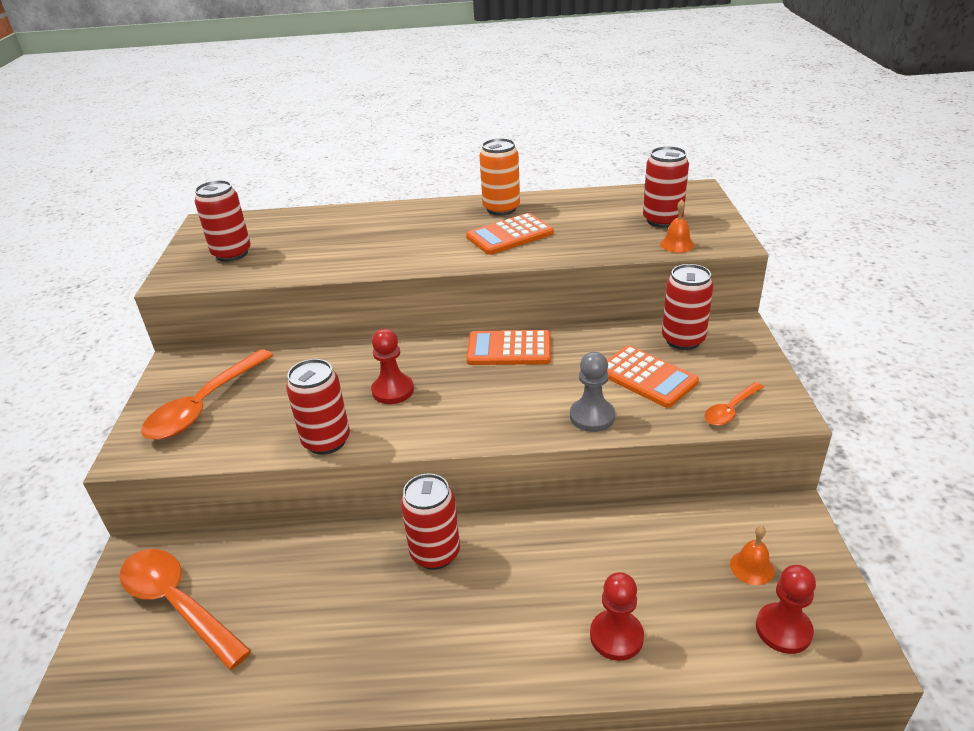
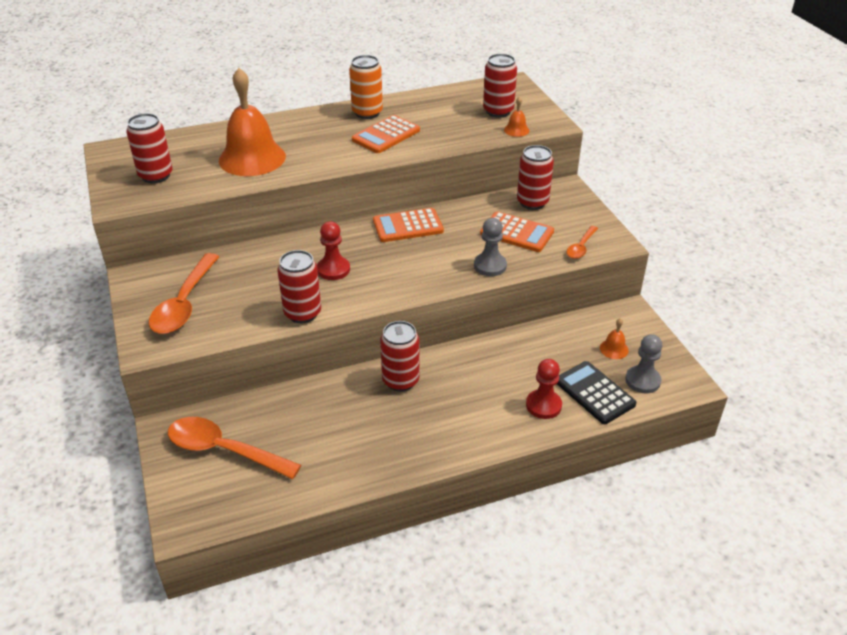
camera: 20 degrees left, 5 degrees up
red pawn [756,565,816,654] -> grey pawn [625,334,662,393]
none -> orange bell [219,68,286,176]
none -> black calculator [557,361,637,424]

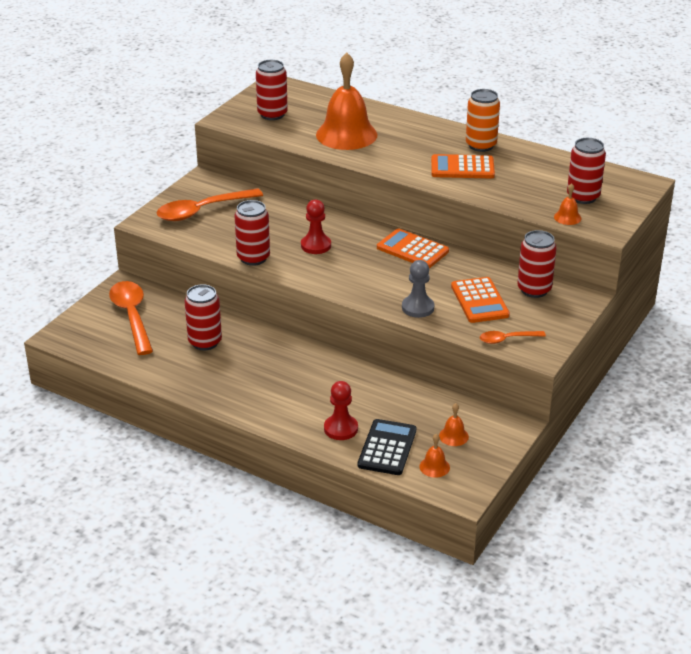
camera: 50 degrees right, 5 degrees down
red can [380,321,420,392] -> red can moved to [185,284,222,351]
grey pawn [625,334,662,393] -> orange bell [419,433,450,478]

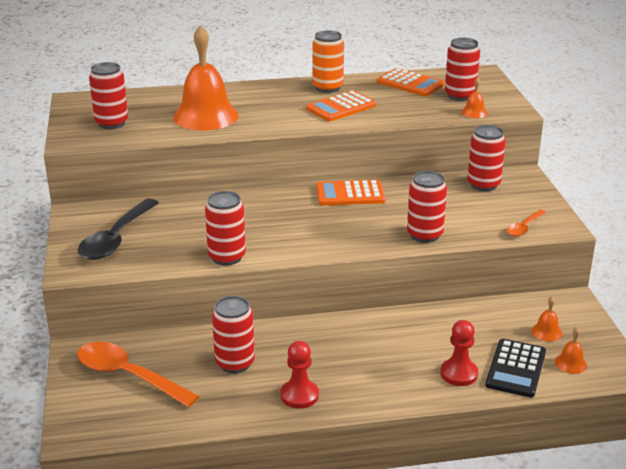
camera: 40 degrees left, 5 degrees down
orange spoon [157,188,263,221] -> black spoon [78,198,159,260]
red pawn [301,200,331,254] -> red pawn moved to [280,341,319,409]
black calculator [358,419,416,475] -> black calculator turned 135 degrees counterclockwise [485,339,546,398]
grey pawn [402,260,434,318] -> red can [407,171,447,243]
orange calculator [451,277,510,323] -> orange calculator moved to [377,68,445,96]

